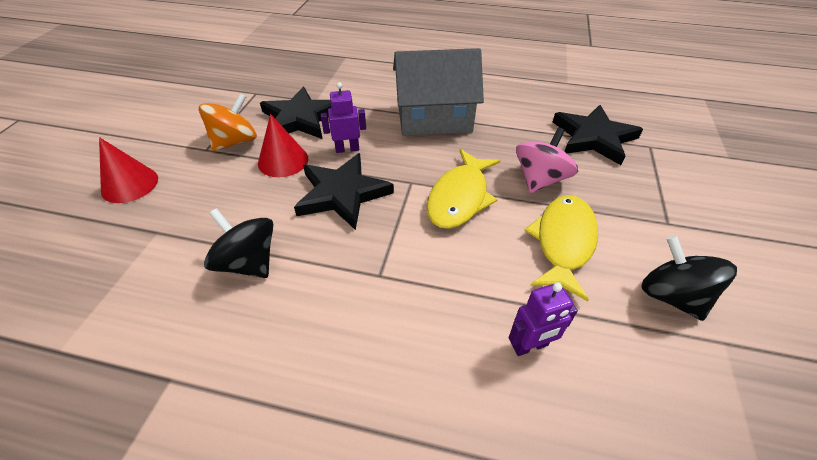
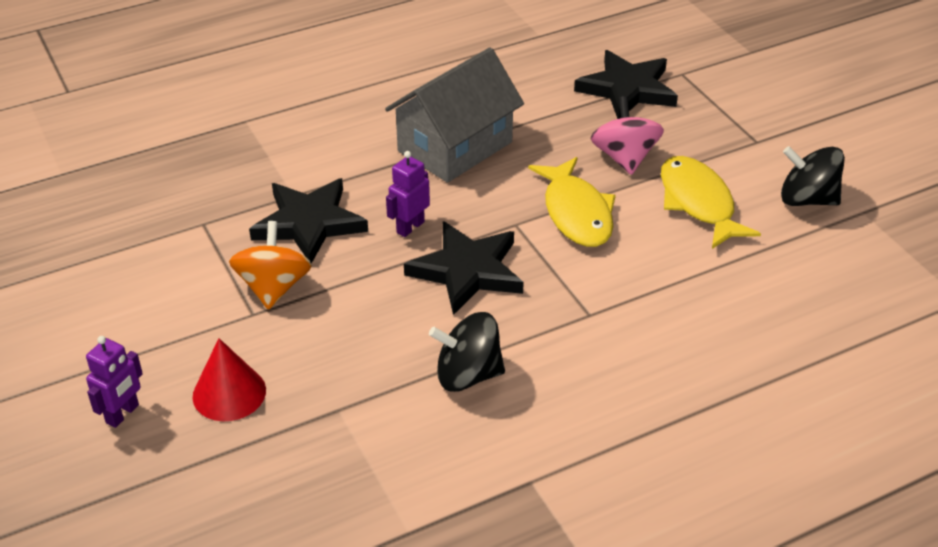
camera: 40 degrees left, 5 degrees down
red cone [258,114,308,177] -> none
purple robot [508,282,578,356] -> purple robot moved to [86,336,143,428]

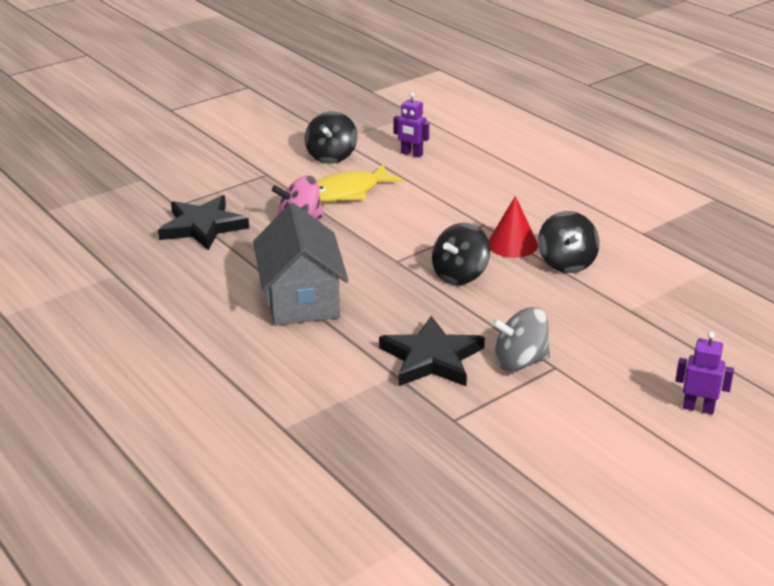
camera: 100 degrees left, 10 degrees down
red cone [192,338,266,421] -> red cone moved to [488,196,538,258]
orange spinning top [229,221,312,310] -> grey spinning top [491,307,550,372]
grey house [385,48,524,183] -> grey house turned 45 degrees clockwise [253,203,349,326]
purple robot [386,151,430,237] -> purple robot moved to [393,92,429,158]
black star [404,221,524,315] -> black spinning top [432,223,490,285]
yellow fish [528,157,616,247] -> none

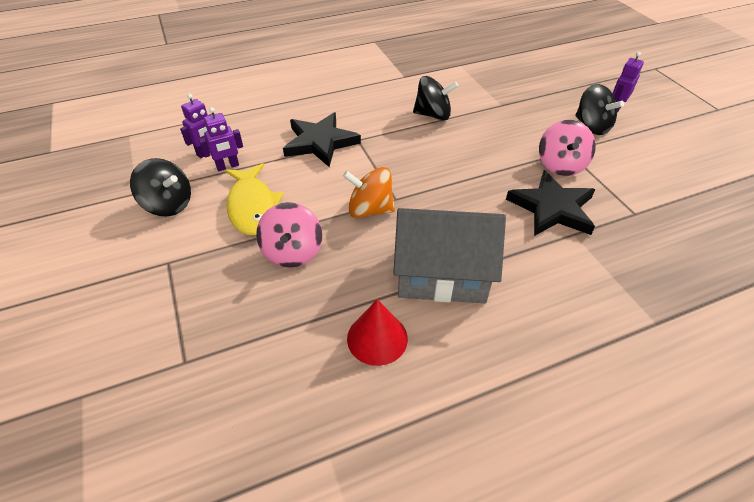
camera: 75 degrees left, 15 degrees up
black star [158,195,249,250] -> black star moved to [283,112,361,167]
black spinning top [432,223,490,285] -> black spinning top moved to [575,84,624,135]
red cone [488,196,538,258] -> red cone moved to [347,299,408,366]
grey spinning top [491,307,550,372] -> pink spinning top [539,120,596,176]
none -> purple robot [199,107,243,171]
none -> orange spinning top [343,167,395,218]

